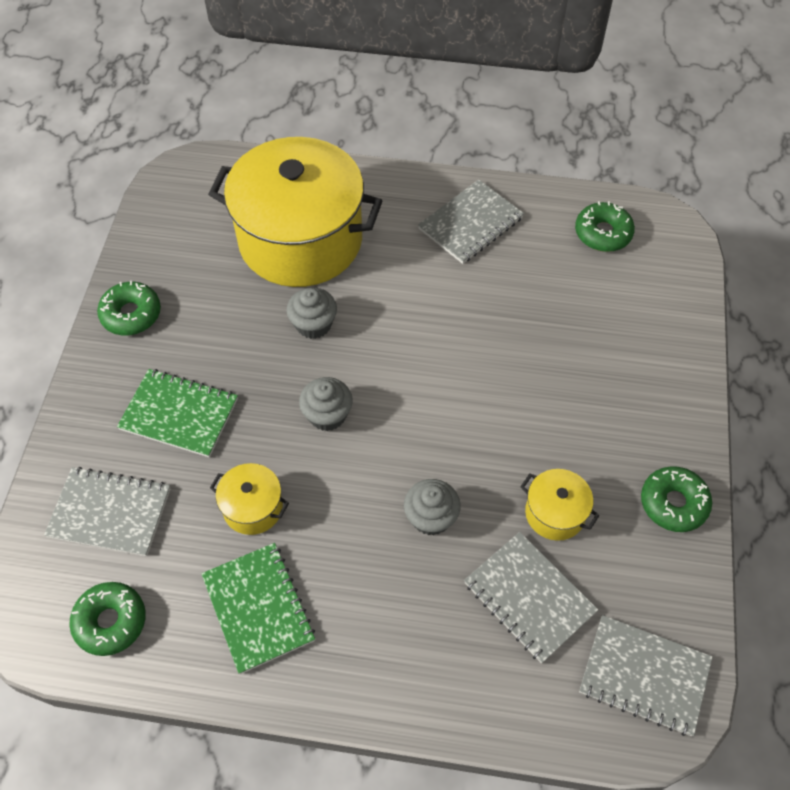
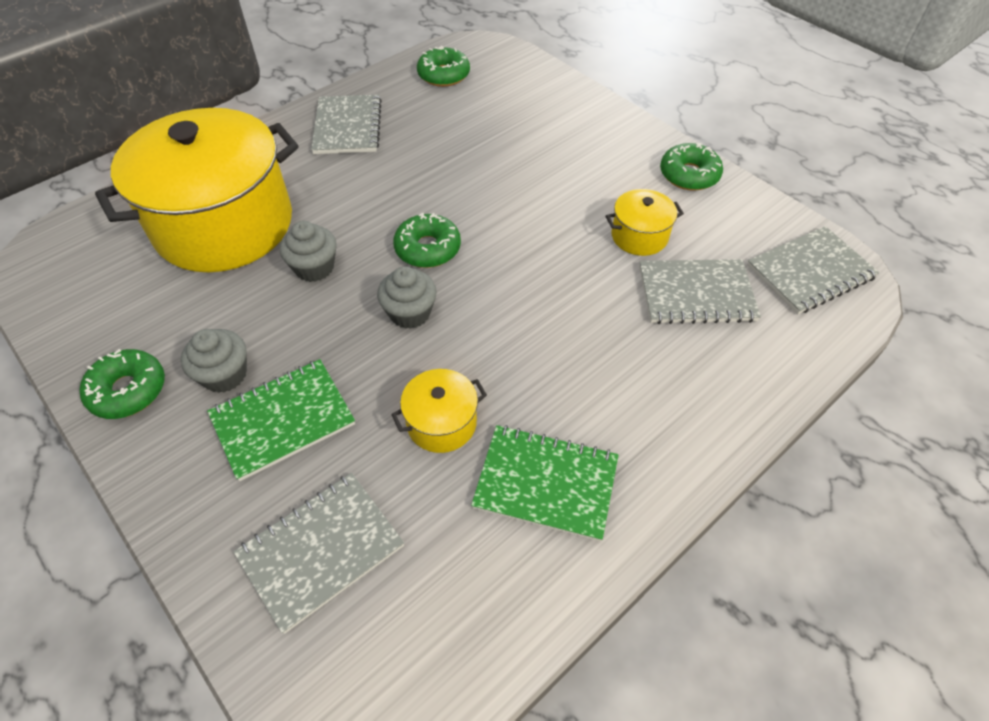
camera: 50 degrees left, 5 degrees down
green donut [69,582,146,656] -> green donut moved to [393,212,461,268]
grey cupcake [404,479,461,536] -> grey cupcake moved to [181,329,247,393]

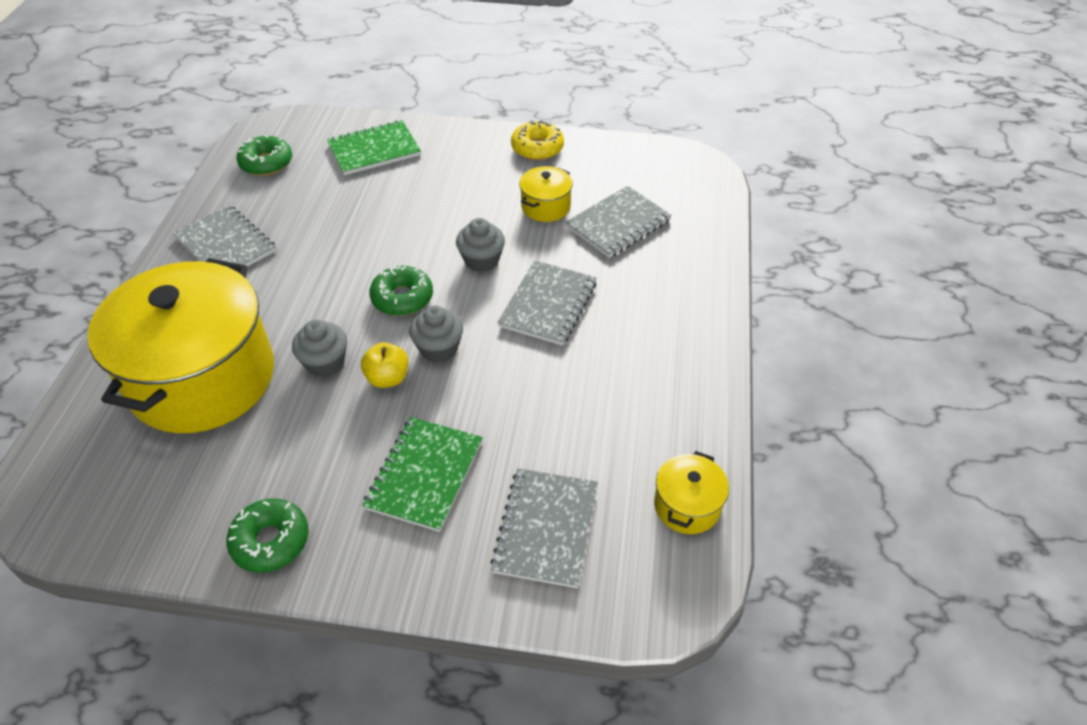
camera: 40 degrees left, 5 degrees down
grey cupcake [181,329,247,393] -> grey cupcake moved to [456,218,505,272]
yellow pot [391,369,487,453] -> yellow pot moved to [654,451,729,534]
green notebook [471,425,619,541] -> green notebook moved to [327,120,421,175]
green donut [660,143,723,191] -> yellow donut [511,120,564,160]
grey notebook [747,226,880,314] -> grey notebook moved to [497,260,597,346]
none -> yellow apple [361,342,408,388]

